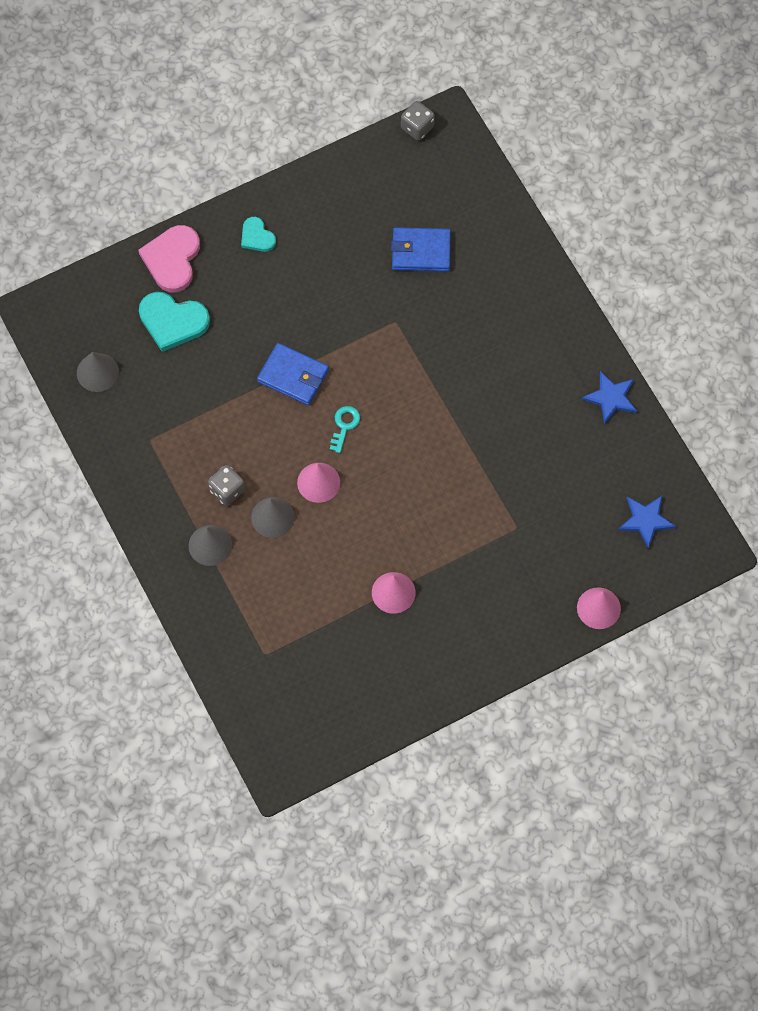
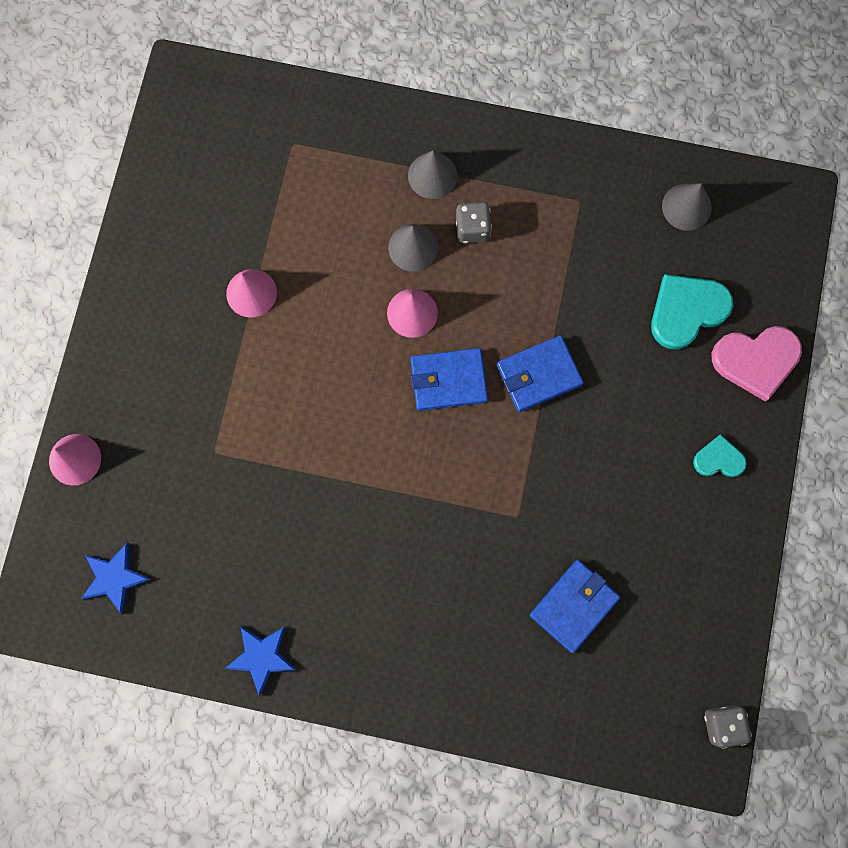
camera: 130 degrees right, 10 degrees up
pink heart [138,225,200,292] -> pink heart turned 120 degrees clockwise [712,326,802,402]
turquoise key [330,406,360,453] -> blue wallet [411,348,488,411]

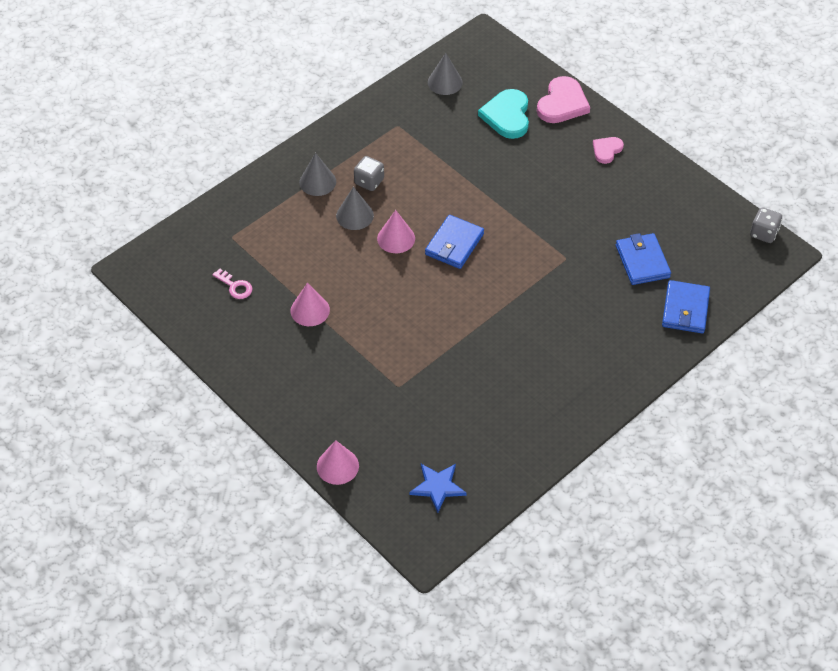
camera: 55 degrees left, 25 degrees down
blue star [224,626,297,696] -> none
blue wallet [497,335,584,412] -> blue wallet moved to [662,280,710,333]
turquoise heart [693,434,747,477] -> pink heart [593,137,624,164]
none -> pink key [212,269,252,299]

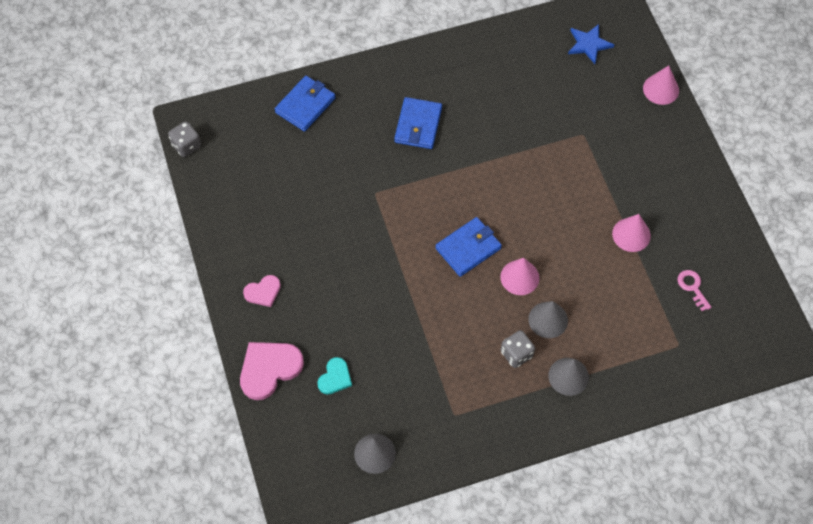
camera: 155 degrees left, 10 degrees up
turquoise heart [478,89,529,139] -> turquoise heart [317,357,352,394], size x0.57
blue wallet [616,233,671,285] -> blue wallet moved to [394,97,442,149]

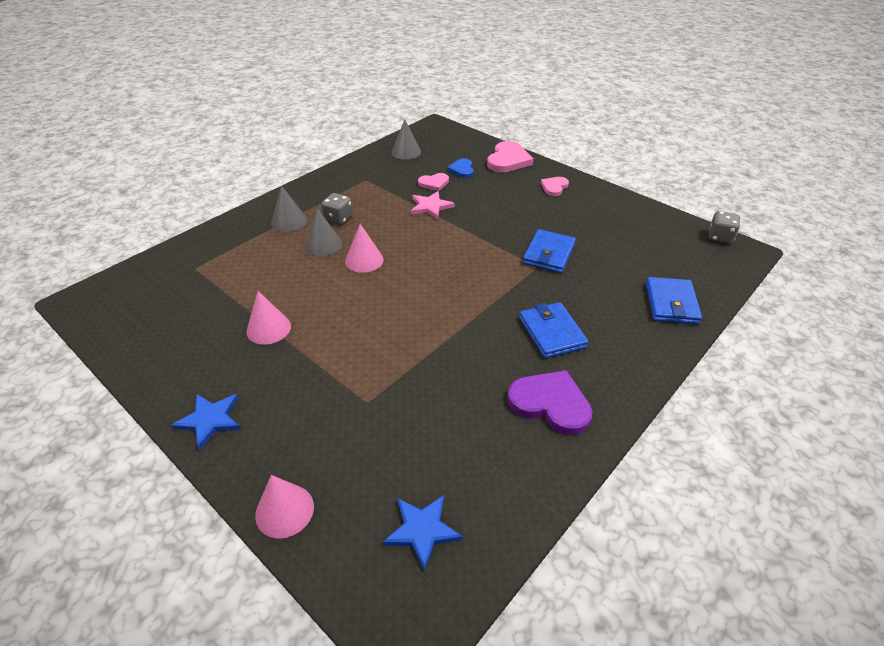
camera: 150 degrees right, 20 degrees down
turquoise heart [317,357,352,394] -> blue heart [447,158,473,178]
blue wallet [435,217,502,277] -> blue wallet moved to [523,229,576,273]
pink key [677,270,712,311] -> none
none -> blue star [171,394,241,450]
none -> pink star [411,191,455,220]
none -> pink heart [418,173,449,191]
none -> purple heart [507,370,593,435]

